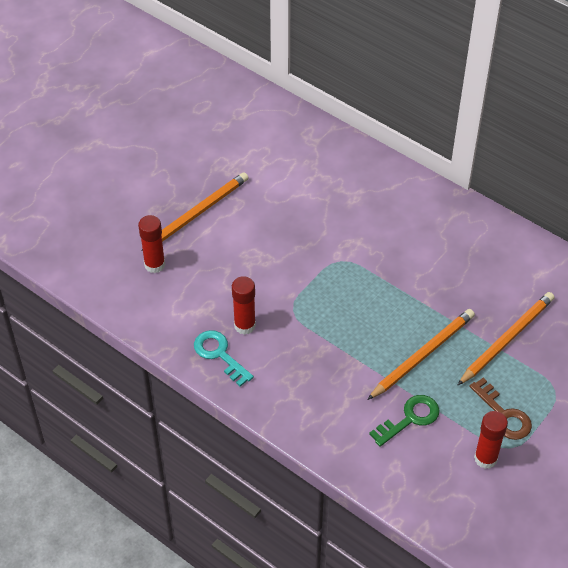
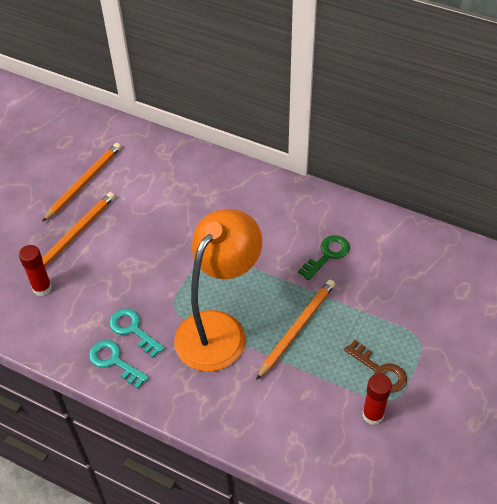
camera: 10 degrees left, 0 degrees up
red glue stick [232,276,256,335] -> turquoise key [109,309,165,358]
green key [369,395,439,447] -> green key moved to [298,235,350,281]
orange pencil [457,292,554,386] -> orange pencil moved to [42,143,121,222]
none -> orange lamp [174,209,262,372]

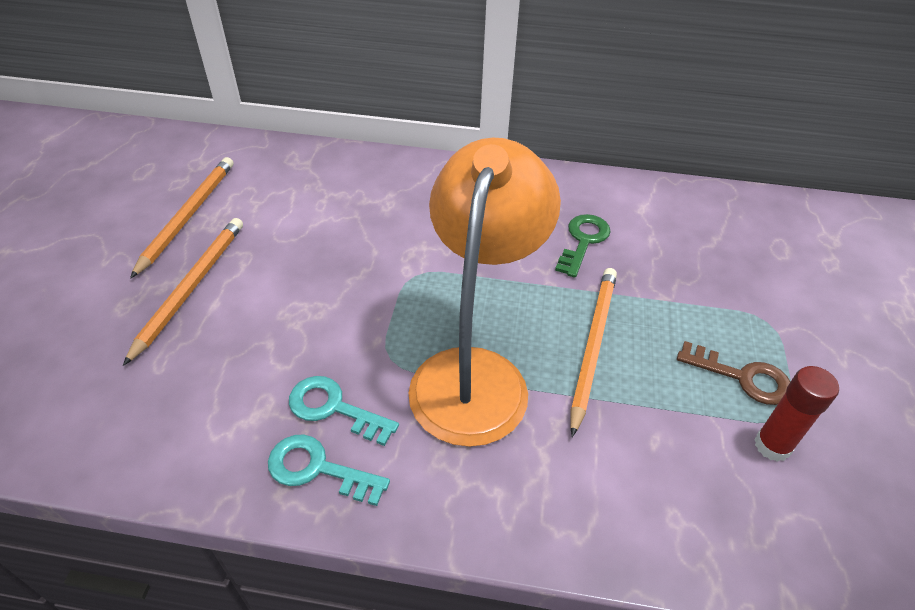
camera: 20 degrees left, 5 degrees down
red glue stick [19,245,52,296] -> none

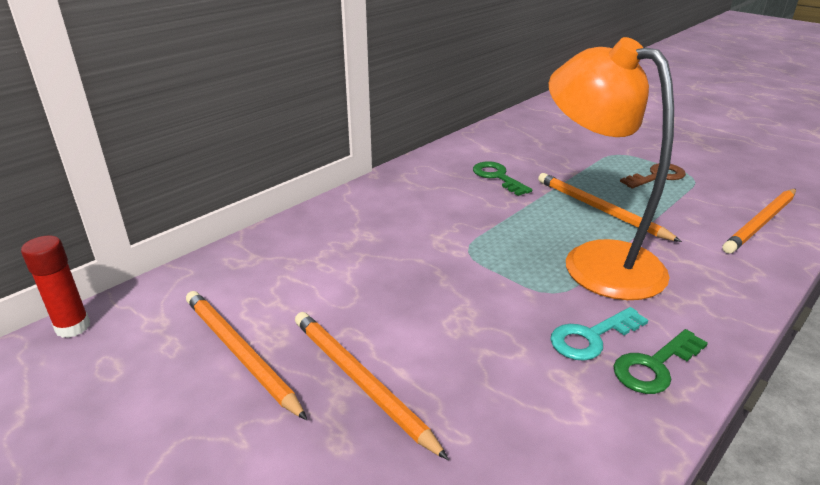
camera: 55 degrees left, 15 degrees down
turquoise key [268,434,390,506] -> green key [614,329,708,394]
red glue stick [754,366,839,462] -> red glue stick moved to [21,235,90,338]
none -> orange pencil [723,189,796,254]

